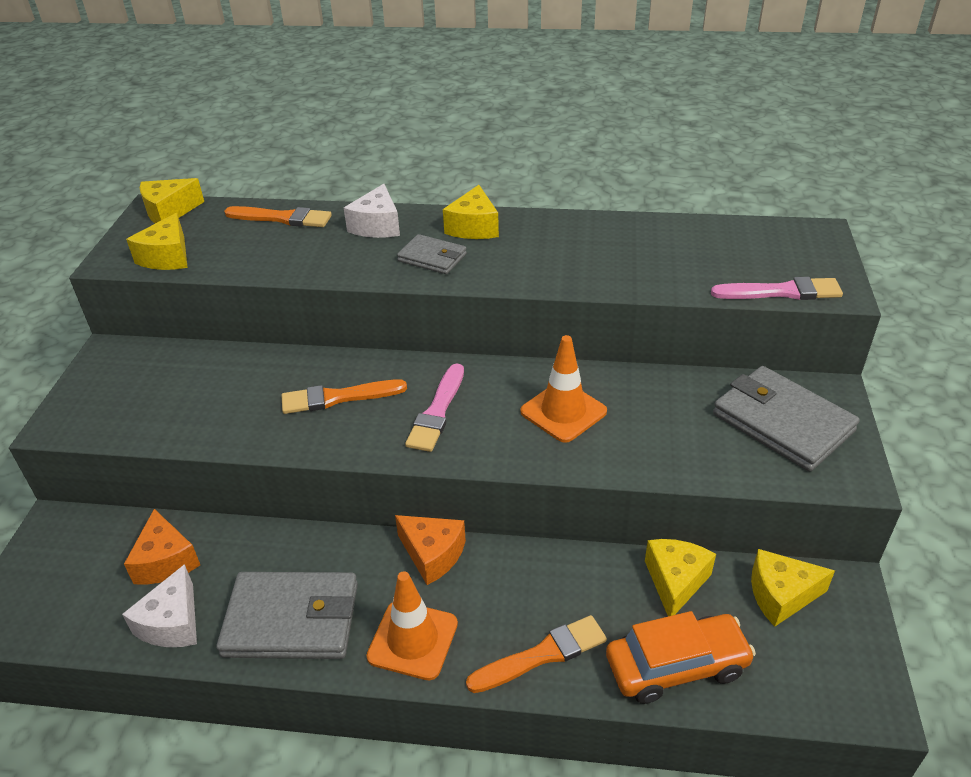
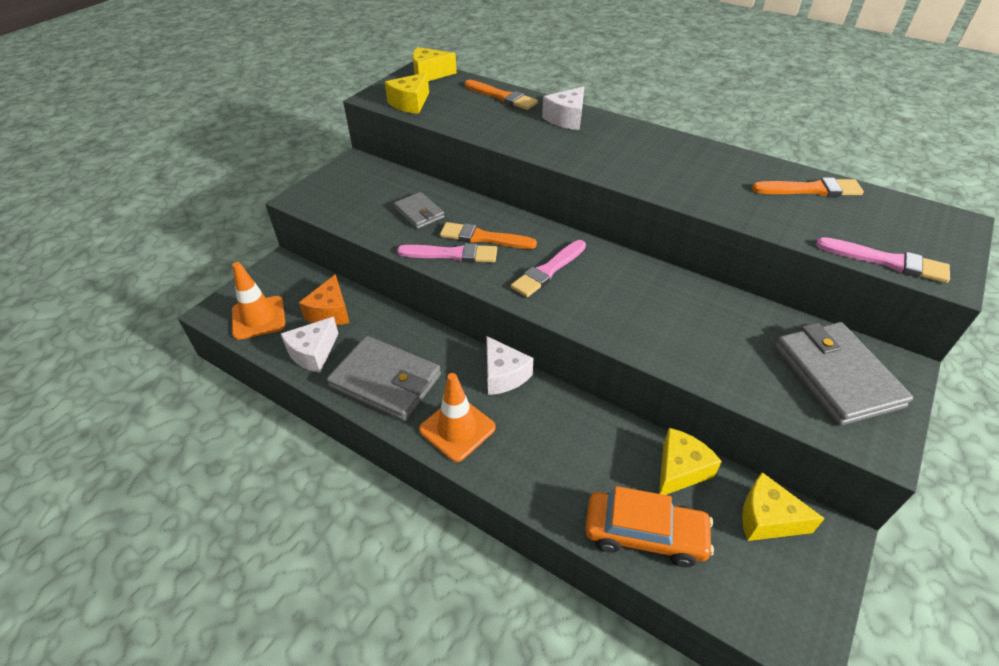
camera: 25 degrees right, 5 degrees up
orange cheese [395,515,466,585] -> white cheese [486,336,533,395]
grey wallet [397,234,467,274] -> grey wallet moved to [394,192,445,229]
yellow cheese [443,185,499,239] -> none
orange brush [466,615,607,693] -> orange brush moved to [752,177,864,196]
orange traffic cone [520,335,607,443] -> orange traffic cone moved to [232,262,285,340]
none -> pink brush [397,243,497,263]

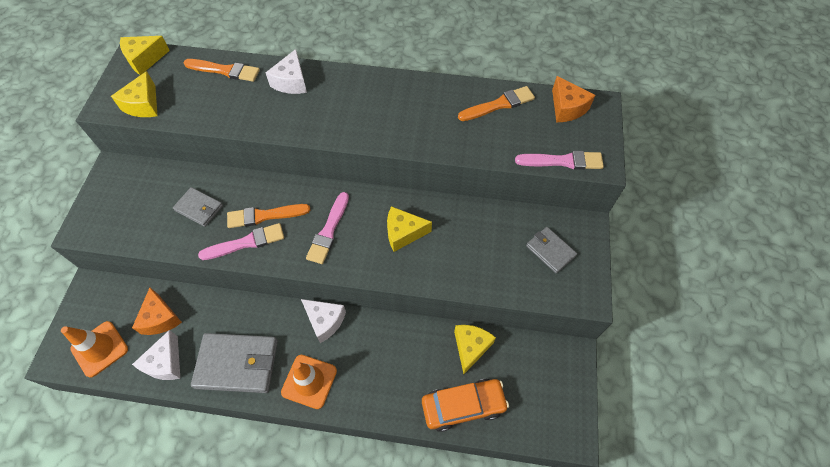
camera: 25 degrees left, 15 degrees up
yellow cheese [742,472,825,541] -> yellow cheese moved to [387,206,432,252]
grey wallet [775,322,913,426] -> grey wallet [526,227,577,273], size x0.56
none -> orange cheese [552,76,595,122]

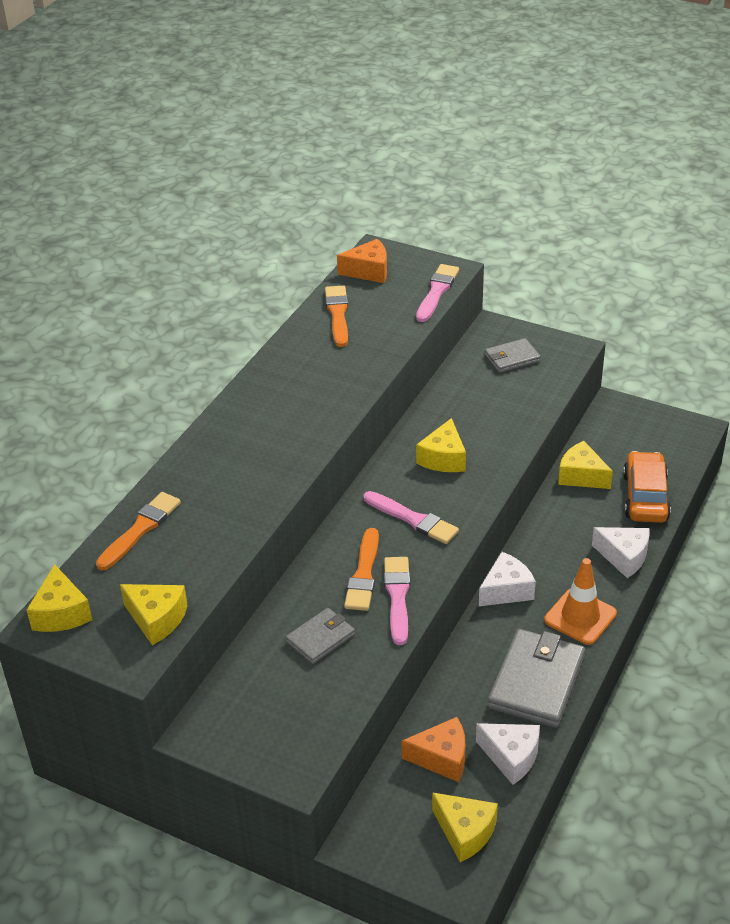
camera: 70 degrees left, 20 degrees down
orange traffic cone [61,321,128,378] -> yellow cheese [432,792,498,862]
white cheese [266,49,307,94] -> white cheese moved to [592,527,649,578]

